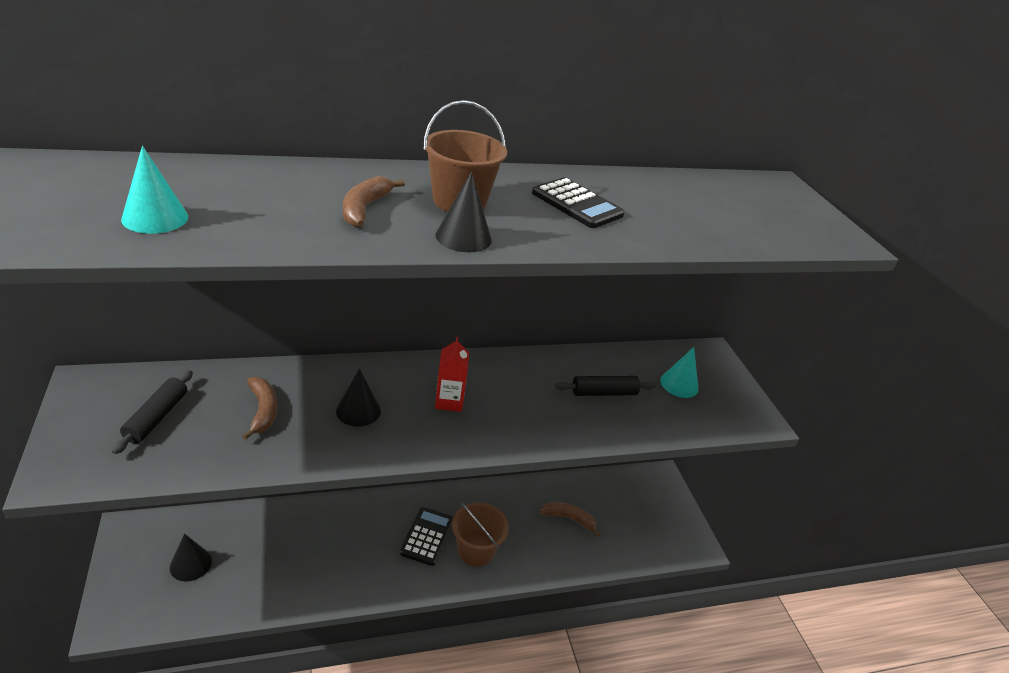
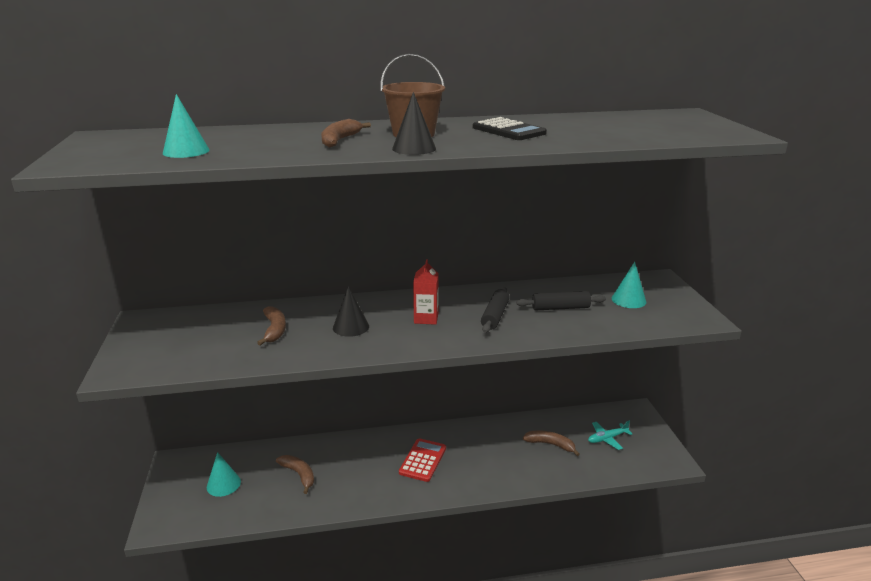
camera: 10 degrees right, 10 degrees down
black rolling pin [112,370,193,454] -> black rolling pin moved to [481,287,510,333]
black cone [170,534,212,582] -> turquoise cone [207,452,241,497]
black calculator [400,507,453,566] -> red calculator [399,438,446,482]
brown bucket [452,502,509,567] -> none
none -> brown banana [276,455,314,494]
none -> turquoise plane [588,420,632,450]

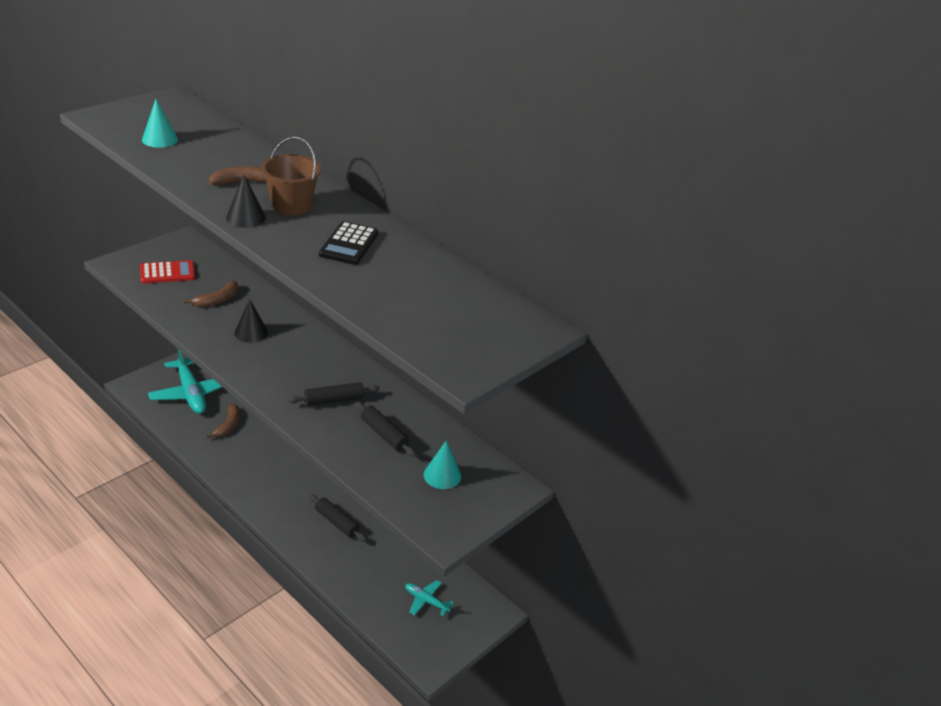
camera: 50 degrees right, 10 degrees up
turquoise cone [207,452,241,497] -> turquoise plane [148,349,222,414]
red calculator [399,438,446,482] -> red calculator moved to [140,260,195,284]
red carton [413,259,439,325] -> none
brown banana [523,431,580,456] -> none
none -> black rolling pin [309,494,367,542]

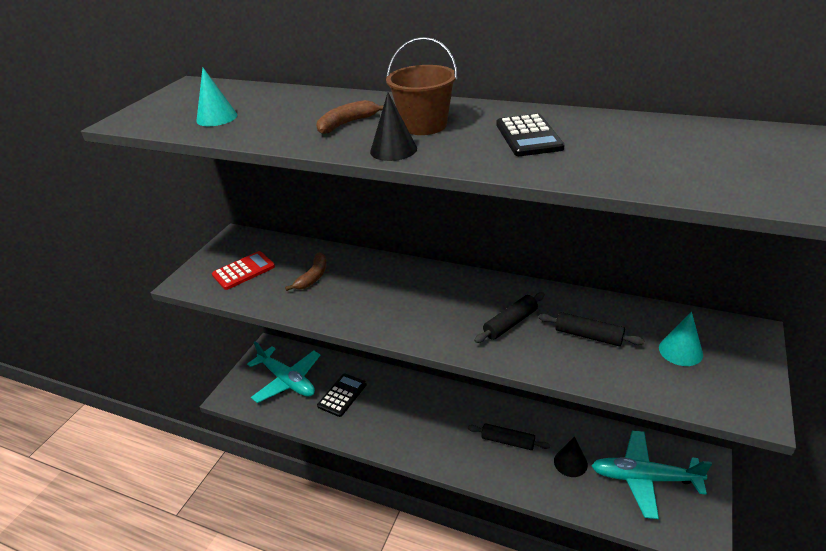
camera: 15 degrees left, 0 degrees up
brown banana [206,403,239,438] -> black calculator [317,373,367,417]
black cone [235,299,268,343] -> black cone moved to [554,437,588,477]
turquoise plane [405,580,454,616] -> turquoise plane [592,431,712,519], size x2.00

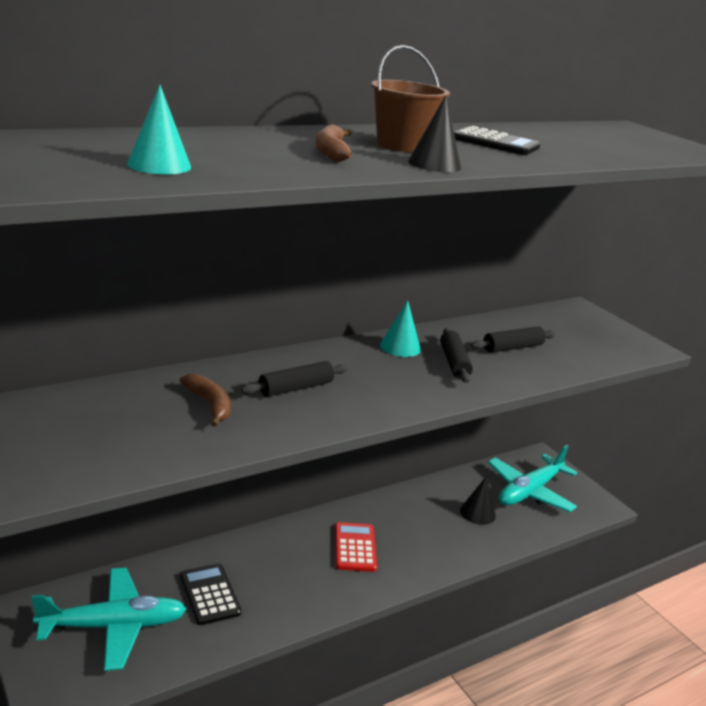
camera: 60 degrees left, 10 degrees down
red calculator [212,251,275,290] -> red calculator moved to [335,522,377,572]
black rolling pin [468,423,550,450] -> black rolling pin moved to [241,361,349,397]
turquoise cone [659,312,703,366] -> turquoise cone moved to [380,300,421,357]

